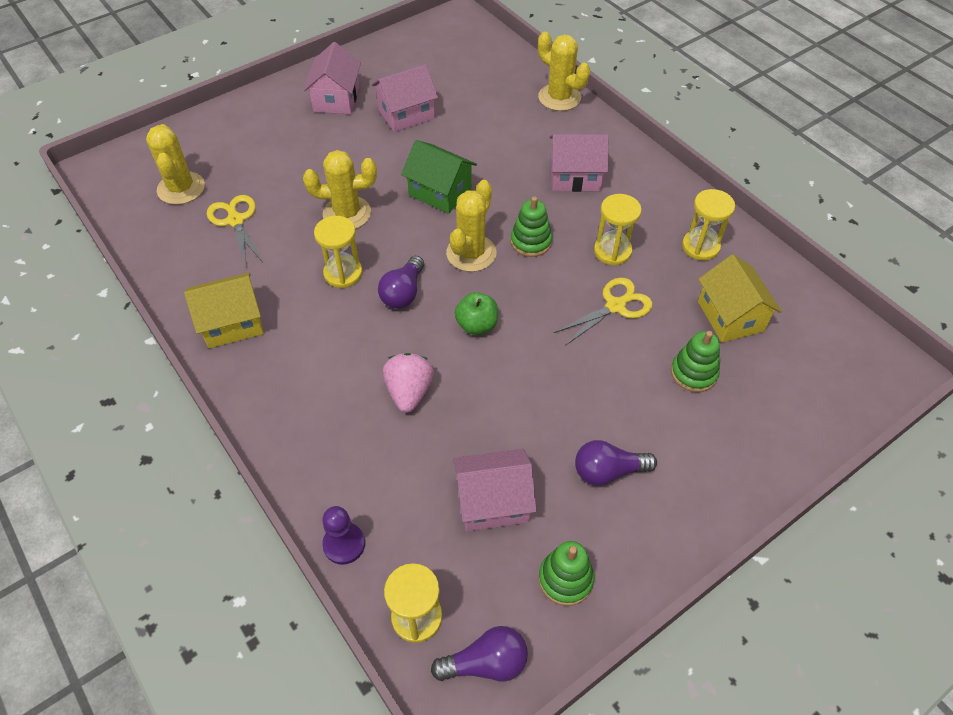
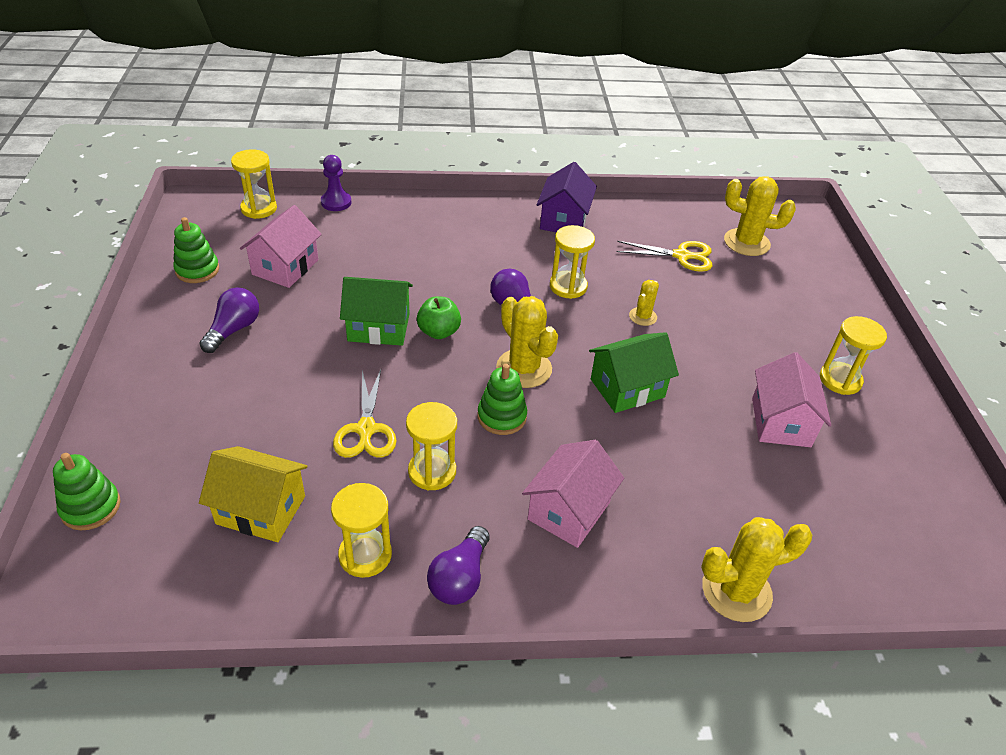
camera: 120 degrees right, 10 degrees down
yellow house [184,273,264,348] -> purple house [537,162,597,232]
yellow cactus [303,150,377,229] -> yellow cactus [629,280,659,326], size x0.55
pink house [304,42,361,114] -> yellow hourglass [820,316,887,395]
pink strawberry [383,353,434,413] -> none
purple light bulb [431,626,528,681] -> purple light bulb moved to [427,526,490,605]
green stacking toy [671,331,720,392] -> green stacking toy moved to [53,453,121,530]
none -> green house [340,277,413,346]

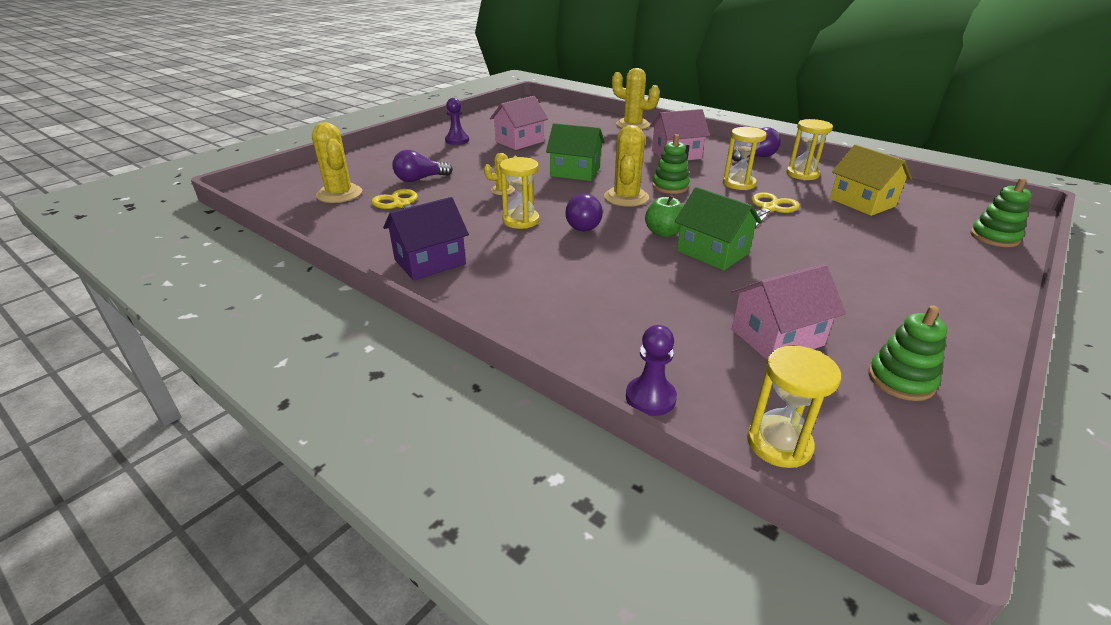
camera: 135 degrees left, 10 degrees down
purple light bulb [199,287,259,353] -> purple light bulb moved to [392,150,453,182]
yellow hourglass [820,316,887,395] -> purple pawn [445,98,469,145]

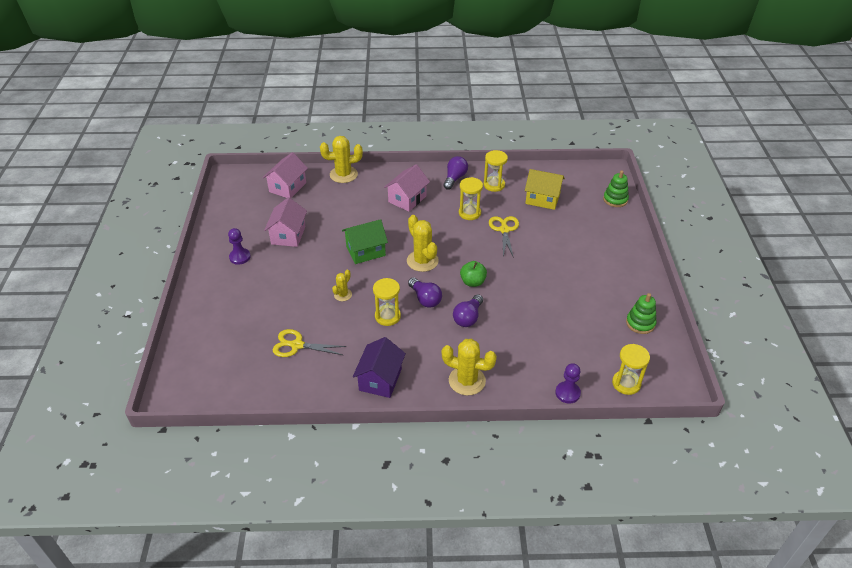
camera: 40 degrees left, 10 degrees up
yellow cactus [312,122,362,203] -> yellow cactus moved to [442,339,497,396]
purple light bulb [392,150,453,182] -> purple light bulb moved to [453,294,483,327]
green stacking toy [652,134,690,194] -> none
green house [675,187,762,271] -> none
pink house [731,264,846,360] -> pink house moved to [263,152,308,198]

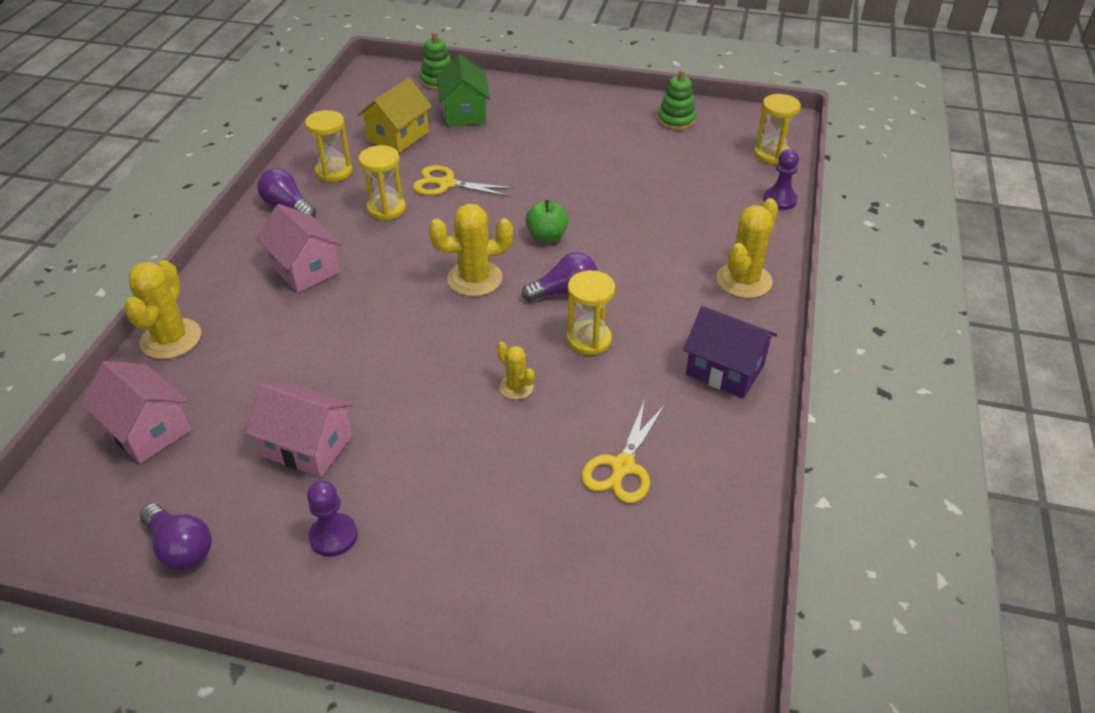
camera: 75 degrees left, 0 degrees up
green house [342,219,388,264] -> green house moved to [437,54,490,126]
purple light bulb [453,294,483,327] -> purple light bulb moved to [140,503,212,570]

